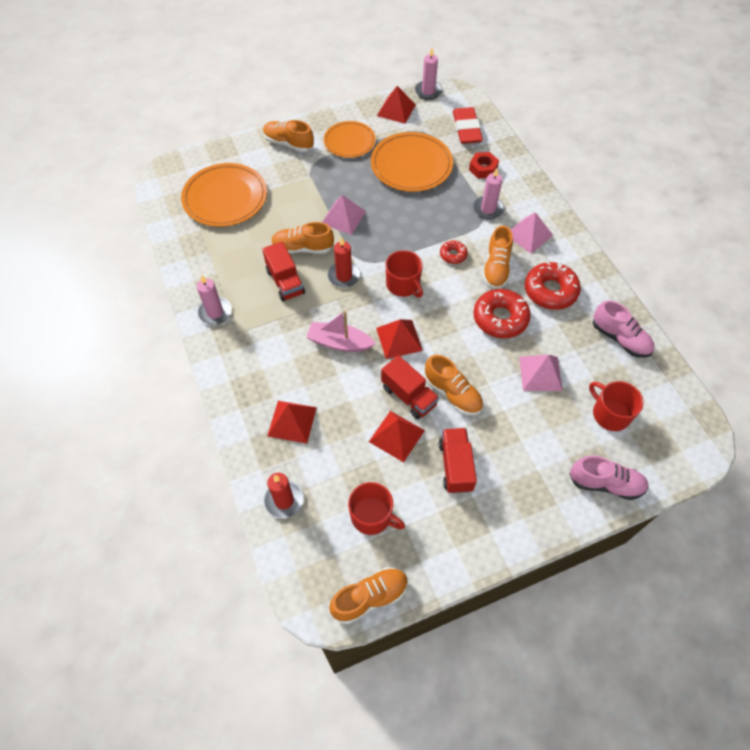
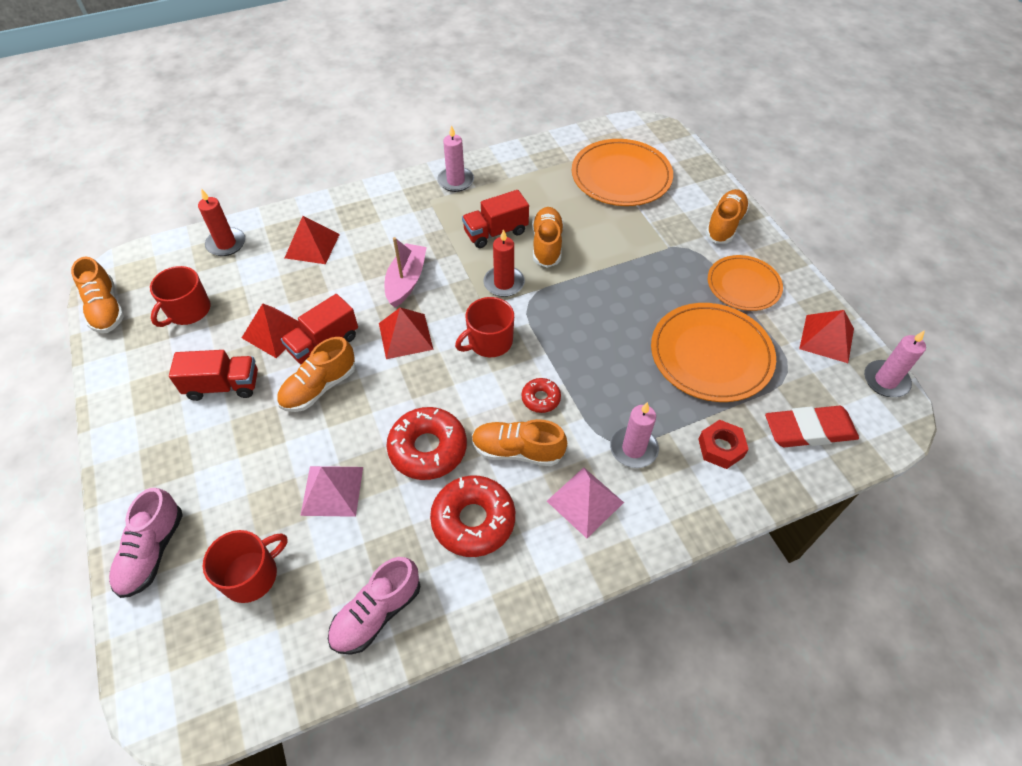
camera: 90 degrees right, 5 degrees down
pink pyramid [322,195,366,235] -> none

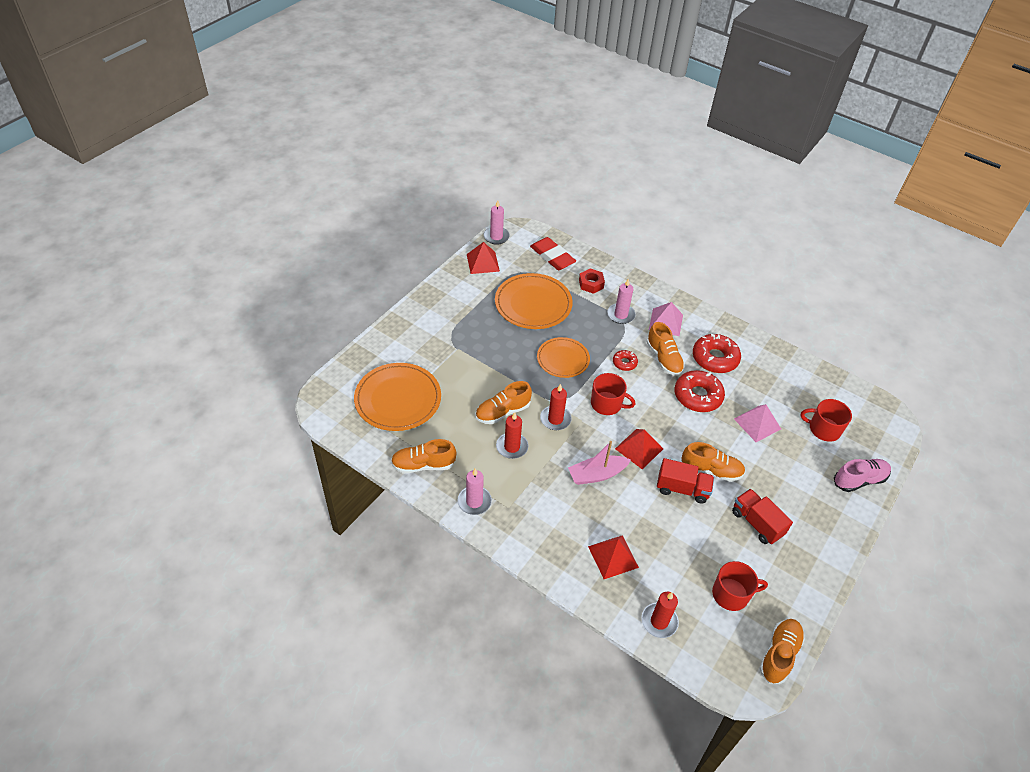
camera: 125 degrees left, 5 degrees down
red pyramid [242,303,302,358] -> none
pink shoe [328,557,420,655] -> none
red truck [462,190,529,248] -> red candle [496,412,528,459]
orange shoe [706,189,749,243] -> orange shoe moved to [391,439,456,473]
orange plate [708,255,783,311] -> orange plate moved to [537,337,590,378]

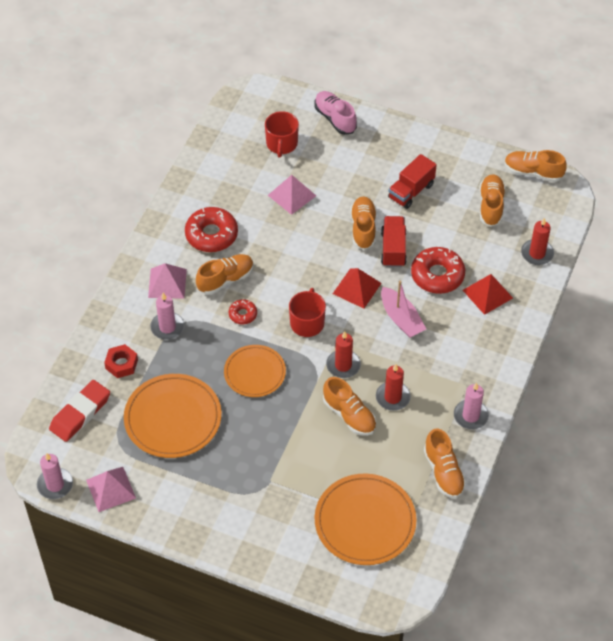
camera: 100 degrees left, 5 degrees up
red pyramid [467,242,500,274] -> pink pyramid [86,467,136,512]
red donut [674,370,725,412] -> red donut moved to [411,247,465,294]
red mug [712,561,768,611] -> orange shoe [479,174,505,227]

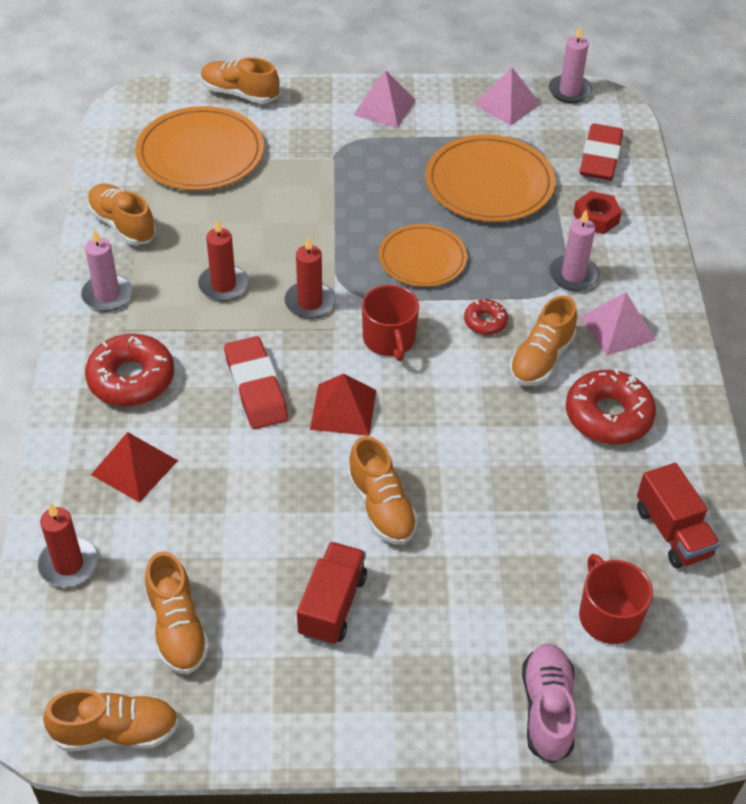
camera: 155 degrees right, 5 degrees down
pink pyramid [268,175,316,215] -> pink pyramid moved to [353,70,415,128]
pink shoe [315,91,357,135] -> pink shoe turned 120 degrees counterclockwise [522,643,576,763]
orange shoe [323,377,376,436] -> orange shoe moved to [201,57,279,104]
red truck [381,216,407,267] -> red truck moved to [637,463,720,568]
pink boat [381,281,426,338] -> red eraser [224,336,288,429]
red donut [411,247,465,294] -> red donut moved to [85,334,174,407]

